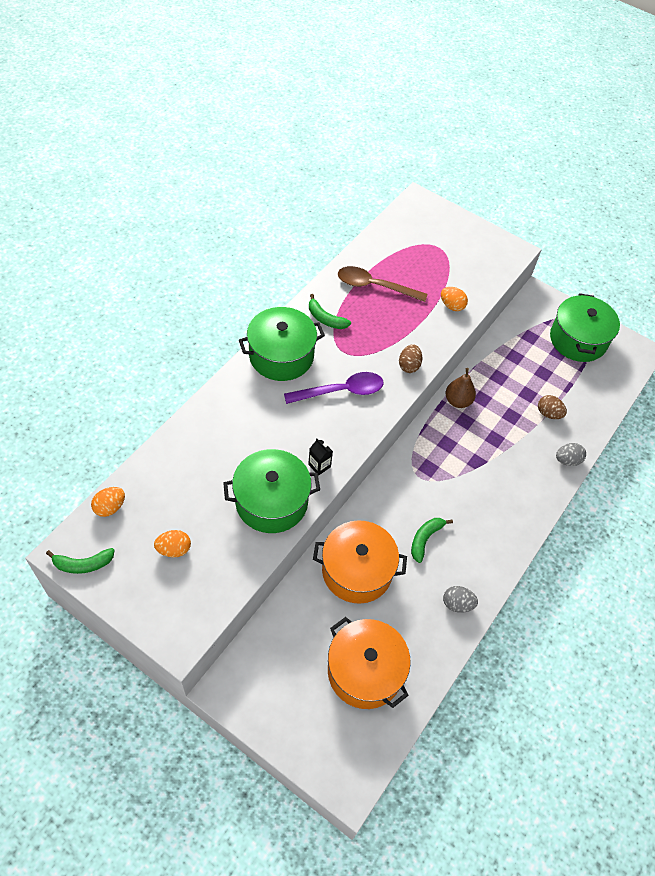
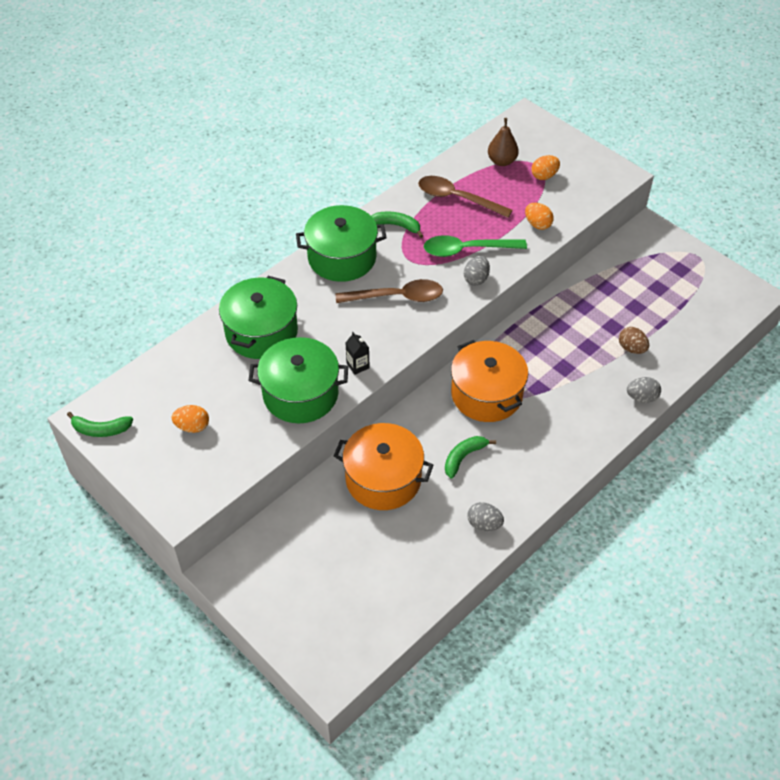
camera: 15 degrees right, 5 degrees down
orange egg [91,487,125,517] -> orange egg moved to [531,155,560,180]
purple spoon [284,372,384,404] -> brown spoon [336,279,443,303]
green banana [309,294,351,329] -> green banana turned 150 degrees clockwise [371,211,423,238]
orange pot [328,617,410,709] -> orange pot moved to [451,340,528,422]
brown egg [399,344,422,373] -> grey egg [464,256,490,286]
brown pear [446,368,476,408] -> brown pear moved to [488,118,519,166]
green pot [550,293,620,362] -> green pot moved to [219,276,298,359]
none -> green spoon [424,235,527,257]

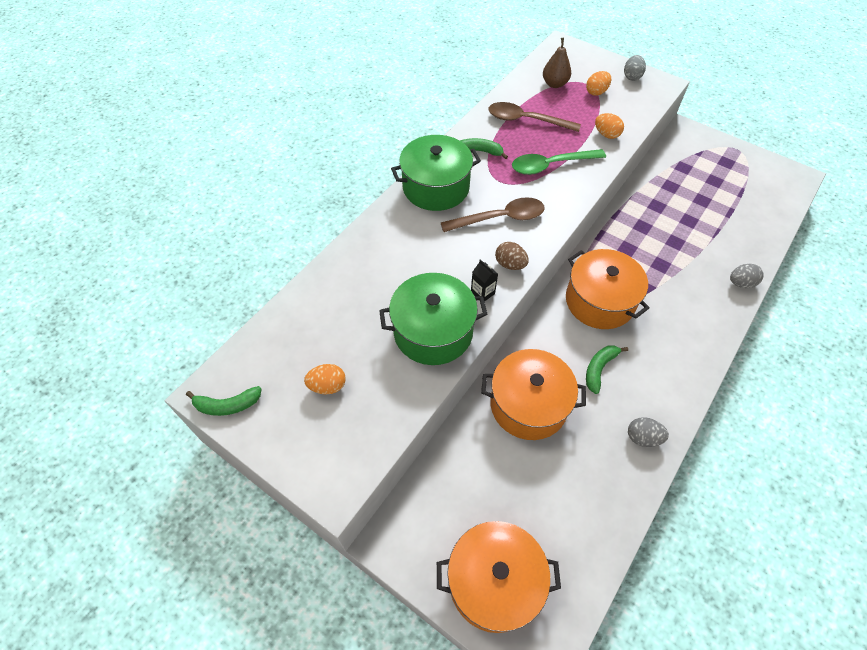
camera: 10 degrees left, 5 degrees up
green pot [219,276,298,359] -> none
grey egg [464,256,490,286] -> grey egg moved to [624,55,646,81]
brown egg [619,327,649,354] -> brown egg moved to [495,242,529,270]
none -> orange pot [437,521,561,633]

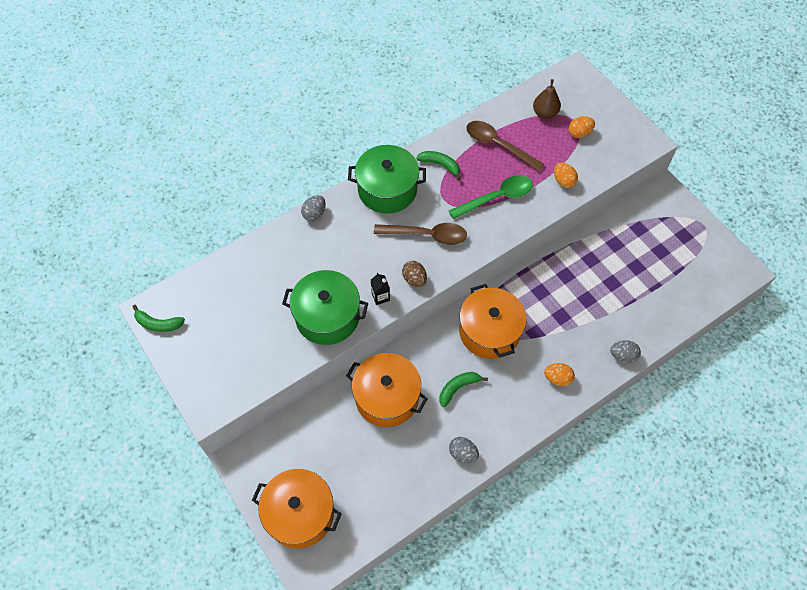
camera: 20 degrees right, 5 degrees up
orange egg [304,364,346,394] -> orange egg moved to [544,363,575,386]
green spoon [512,149,606,175] -> green spoon turned 150 degrees clockwise [449,175,533,219]
grey egg [624,55,646,81] -> grey egg moved to [301,195,326,221]

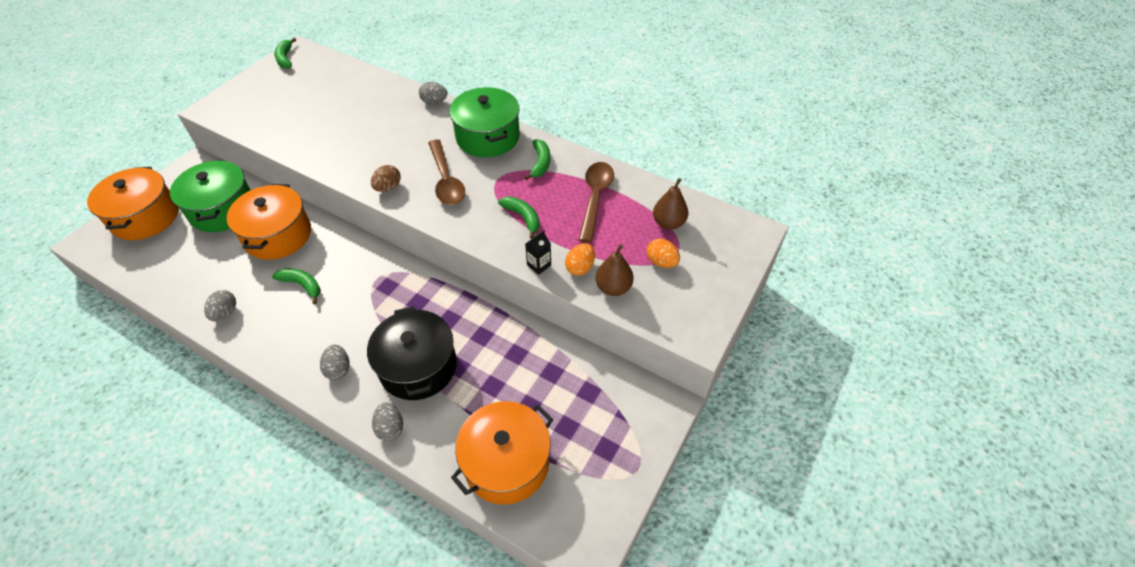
camera: 65 degrees right, 10 degrees down
green pot [282,270,368,345] -> green pot moved to [170,160,251,232]
black carton [371,273,390,305] -> black carton moved to [525,231,551,275]
green spoon [449,175,533,219] -> green banana [498,196,540,239]
orange pot [459,284,527,359] -> orange pot moved to [451,401,554,505]
orange egg [544,363,575,386] -> grey egg [320,344,350,380]
none -> black pot [367,306,457,400]
none -> brown pear [595,244,634,296]

